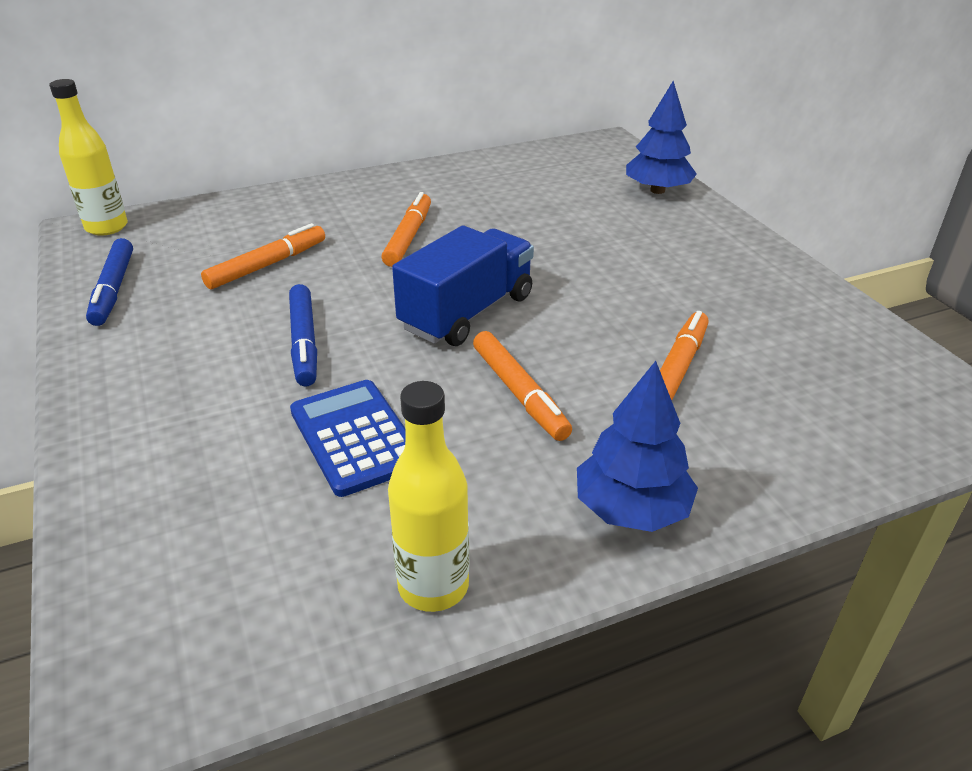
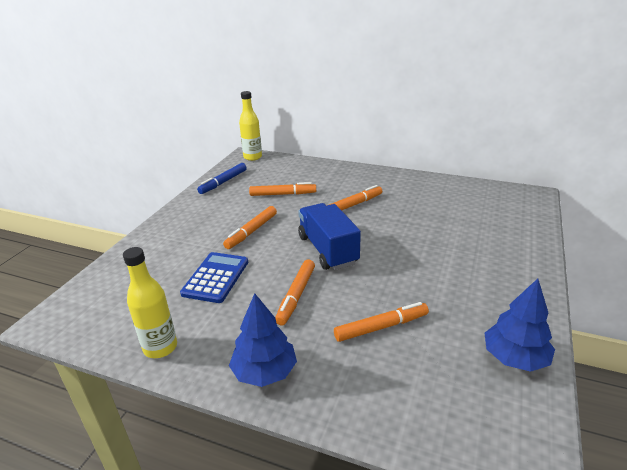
camera: 45 degrees right, 5 degrees down
blue marker [289,284,317,386] -> orange marker [223,206,277,249]
blue truck [392,226,534,346] -> blue truck turned 105 degrees counterclockwise [298,203,361,270]
blue tree [626,81,697,194] -> blue tree moved to [484,279,555,372]

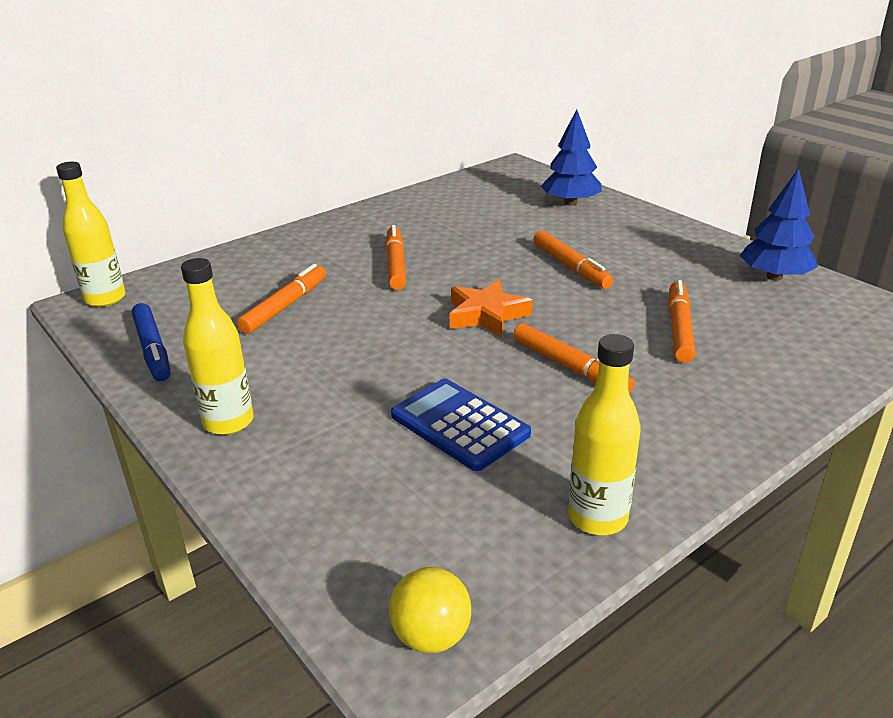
camera: 60 degrees left, 0 degrees up
orange marker [223,206,277,249] -> orange marker moved to [533,231,613,289]
blue tree [229,293,297,387] -> blue tree moved to [541,109,602,206]
blue truck [298,203,361,270] -> orange star [450,279,533,337]
none -> yellow bottle [181,258,254,435]
none -> yellow ball [389,567,471,653]

